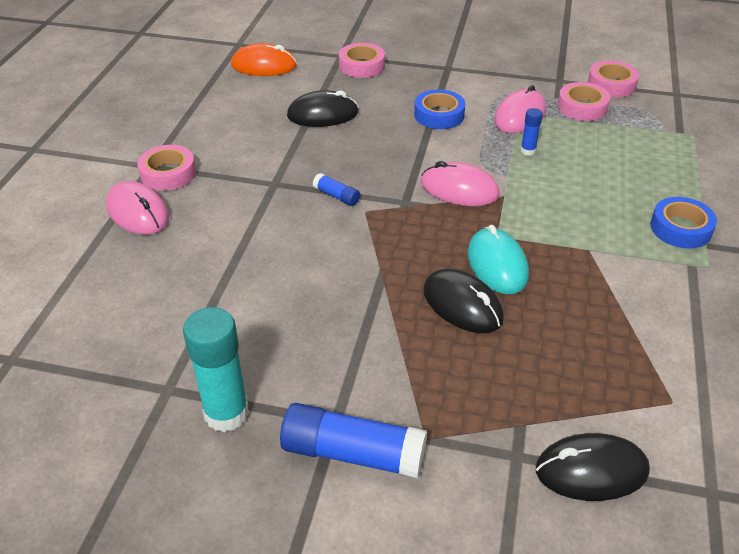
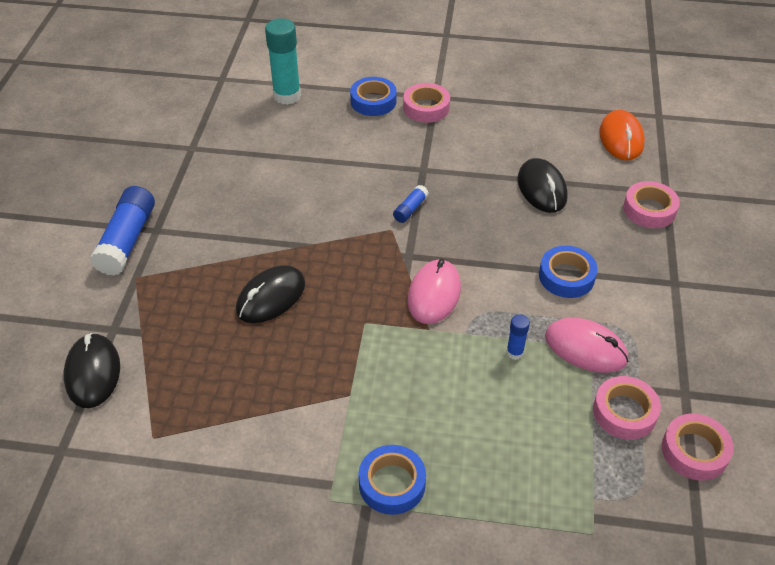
camera: 85 degrees right, 5 degrees up
pink mouse [106,181,169,235] -> blue tape [350,77,397,116]
turquoise glue stick [183,307,249,432] -> turquoise glue stick moved to [265,18,301,105]
turquoise mouse [467,225,529,294] -> none

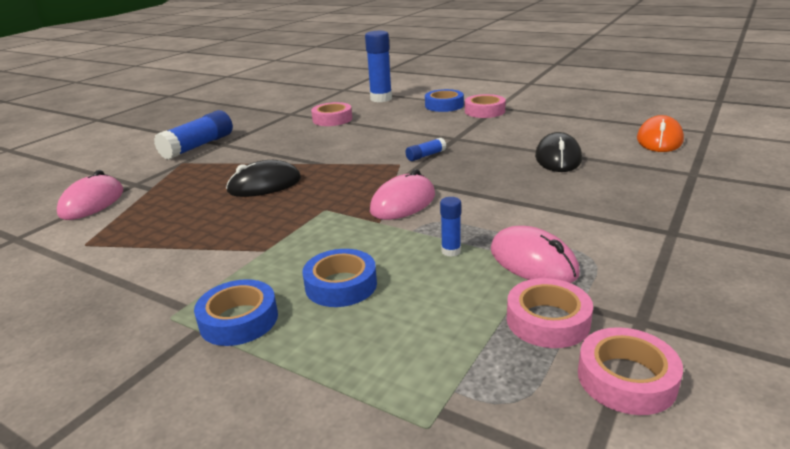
camera: 25 degrees right, 20 degrees down
black mouse [64,333,120,408] -> pink mouse [57,170,123,220]
turquoise glue stick [265,18,301,105] -> blue glue stick [365,31,392,102]
blue tape [539,246,598,298] -> blue tape moved to [302,249,377,307]
pink tape [623,181,680,228] -> pink tape moved to [311,102,352,126]

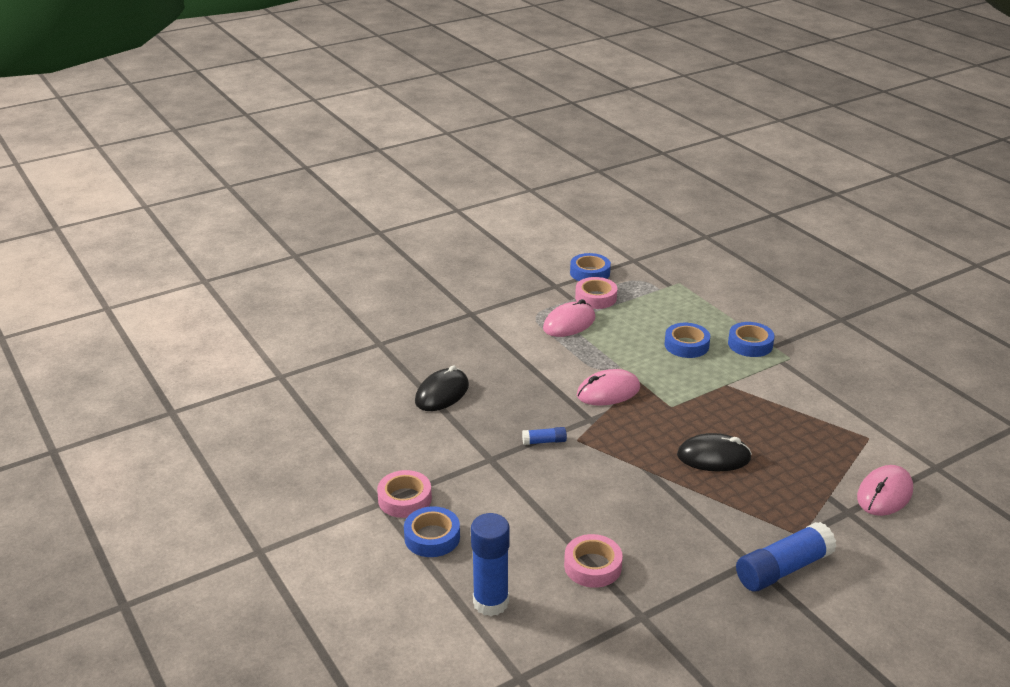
camera: 155 degrees left, 5 degrees up
blue glue stick [440,197,461,257] -> none
pink mouse [491,226,580,283] -> pink mouse turned 60 degrees clockwise [543,299,595,337]
pink tape [578,327,683,415] -> blue tape [570,253,611,281]
orange mouse [637,115,684,152] -> none

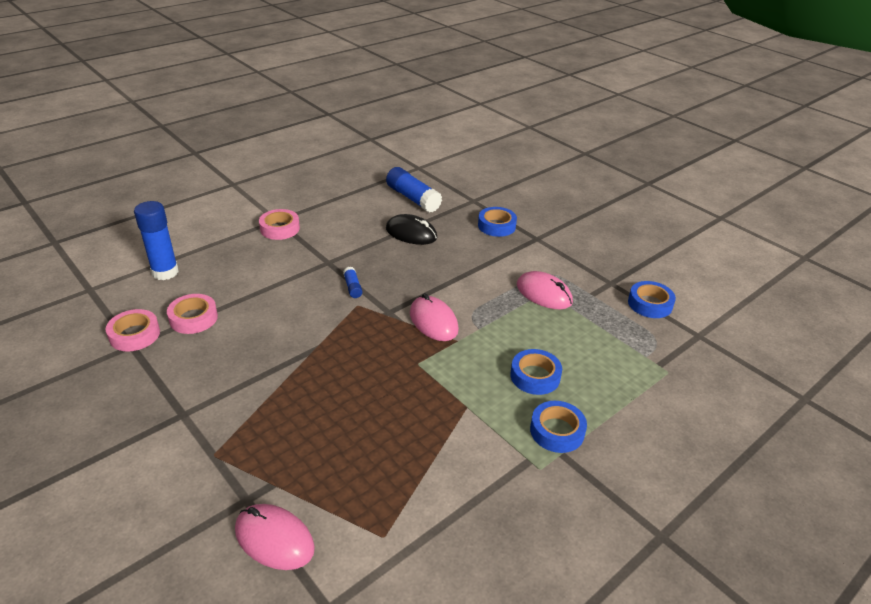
camera: 80 degrees right, 5 degrees up
blue tape [404,506,460,557] -> blue tape moved to [478,207,517,237]
pink tape [575,277,617,309] -> pink tape moved to [106,309,160,351]
black mouse [677,433,752,471] -> none
blue glue stick [736,522,837,591] -> blue glue stick moved to [386,167,442,212]

